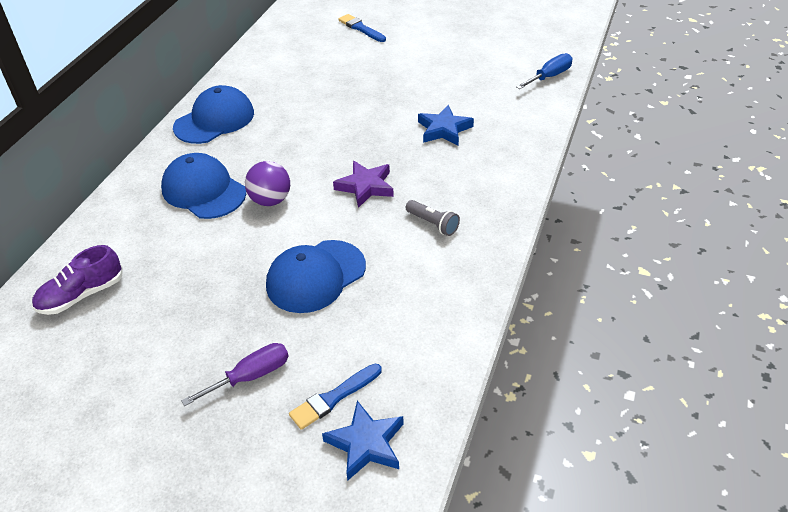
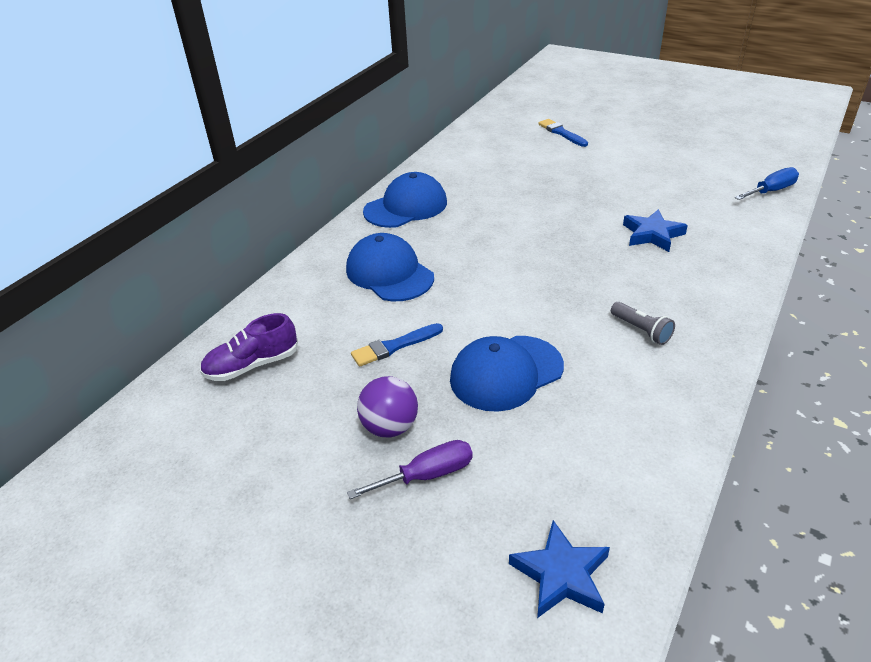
camera: 10 degrees right, 5 degrees down
purple ball [245,161,290,206] -> purple ball moved to [357,376,418,437]
blue brush [289,364,382,430] -> blue brush moved to [351,323,443,367]
purple star [333,161,394,208] -> none

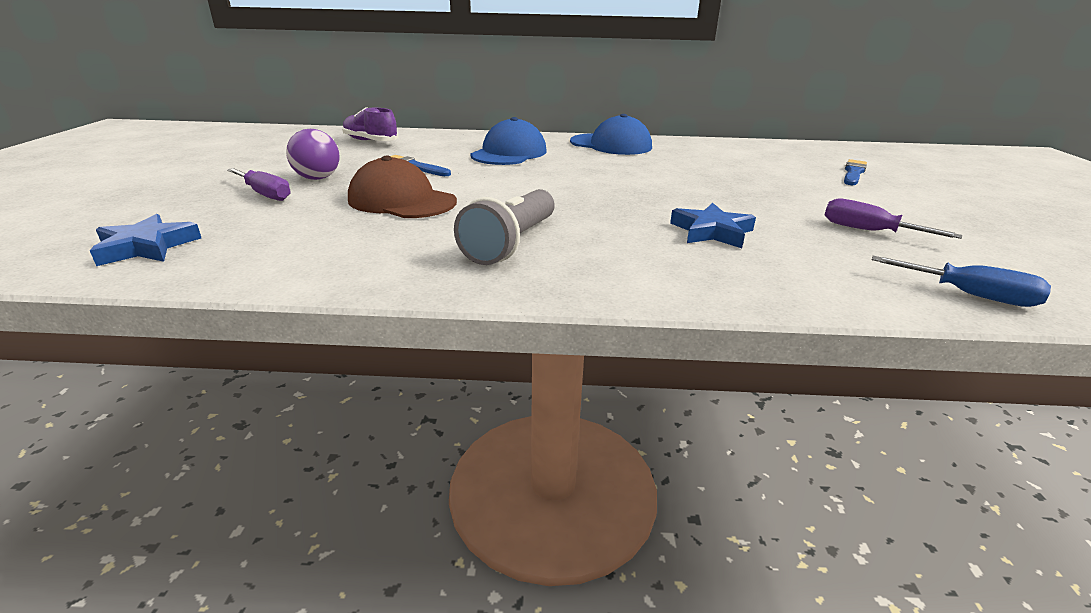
camera: 60 degrees right, 10 degrees down
blue cap [450,336,564,412] -> brown cap [348,155,457,218]
grey flashlight [611,302,675,345] -> grey flashlight [454,189,555,265], size x1.78
none -> purple screwdriver [825,199,962,239]

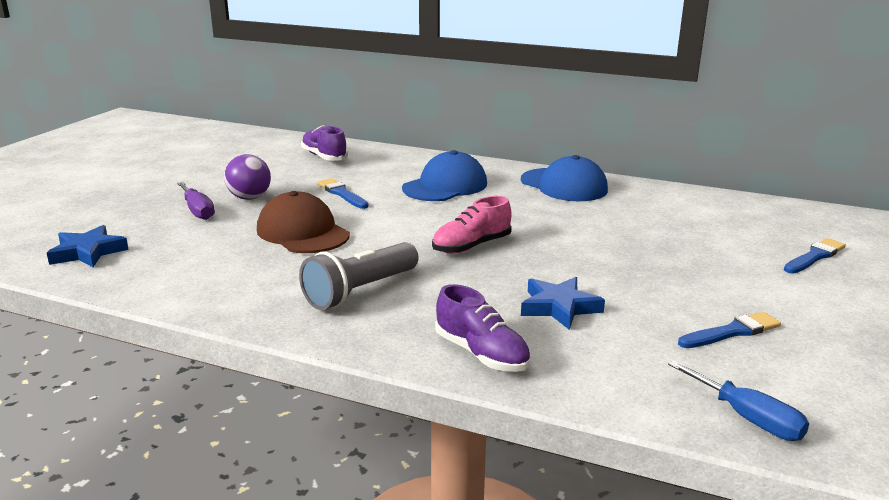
camera: 20 degrees right, 5 degrees down
purple screwdriver [825,199,962,239] -> blue brush [678,312,781,348]
none -> pink shoe [432,196,512,254]
none -> purple shoe [435,284,530,372]

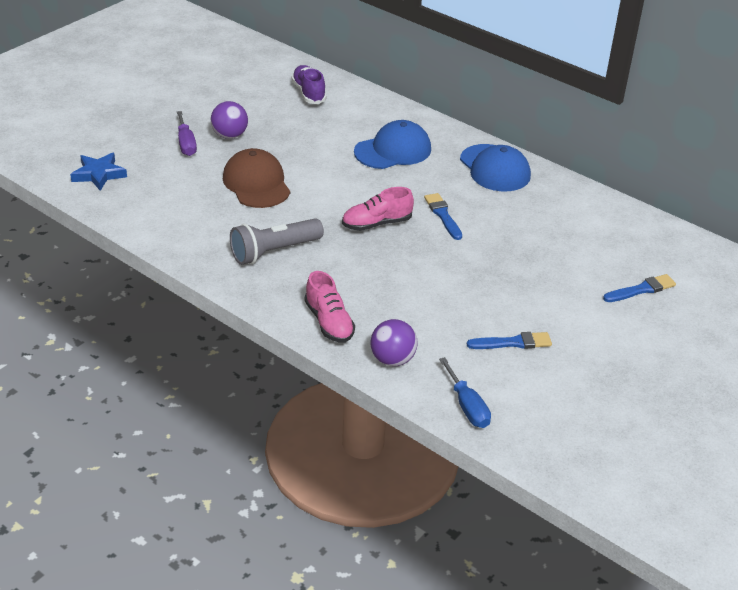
camera: 15 degrees right, 15 degrees up
blue brush [318,178,369,209] -> blue brush moved to [424,193,462,240]
purple shoe [435,284,530,372] -> pink shoe [305,271,355,343]
blue star [521,277,605,330] -> none
none -> purple ball [370,319,418,366]

